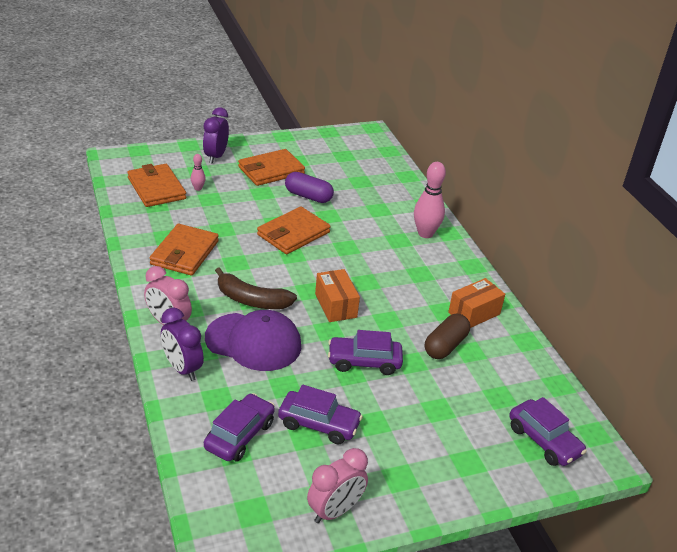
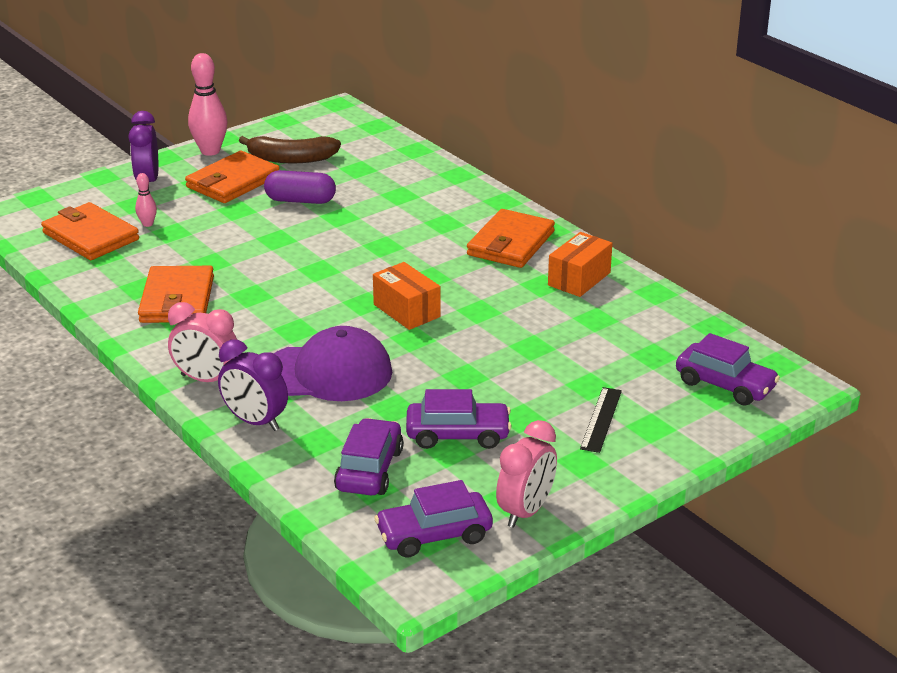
camera: 15 degrees left, 5 degrees down
brown banana [215,267,297,309] -> brown banana moved to [239,136,341,164]
orange wallet [257,207,331,254] -> orange wallet moved to [467,209,555,268]
purple car [328,330,403,375] -> purple car moved to [374,480,493,558]
pink bowling pin [414,162,446,238] -> pink bowling pin moved to [188,53,227,156]
brown capsule [425,314,470,359] -> none
none -> black ruler [580,387,622,453]

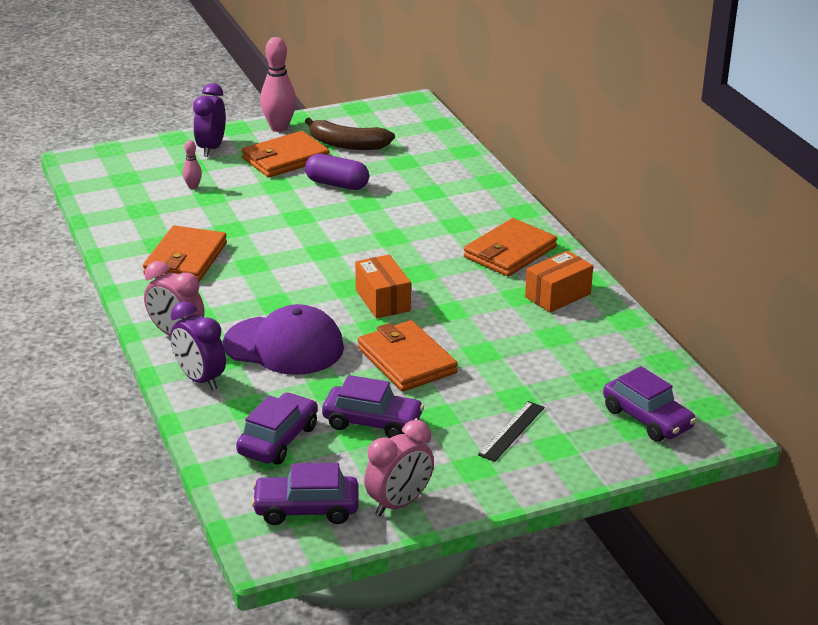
camera: 15 degrees right, 0 degrees up
orange wallet [41,202,139,260] -> orange wallet moved to [358,320,458,392]

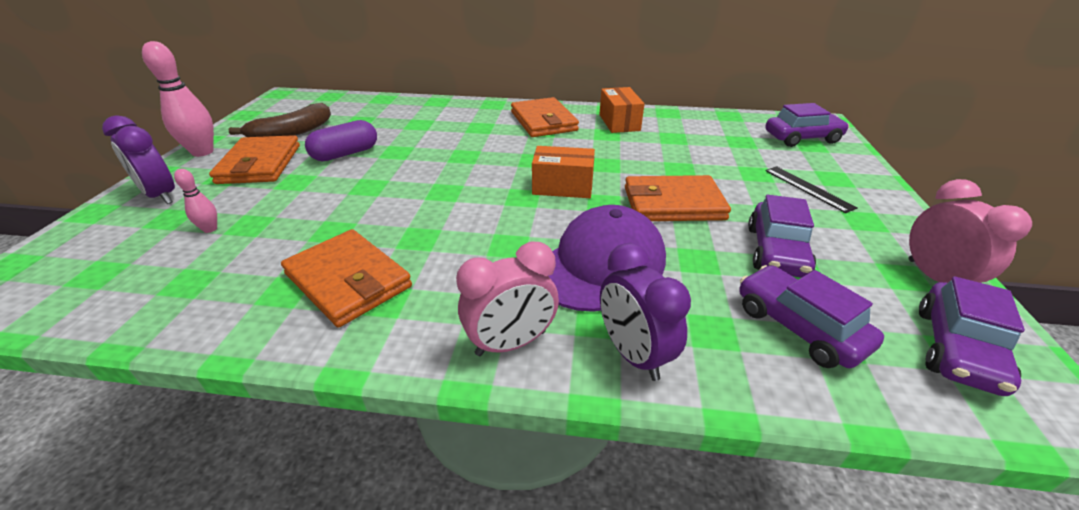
camera: 60 degrees left, 5 degrees up
purple clock [170,301,226,391] -> purple clock turned 75 degrees clockwise [600,243,691,381]
purple car [322,375,424,438] -> purple car turned 150 degrees clockwise [748,195,816,278]

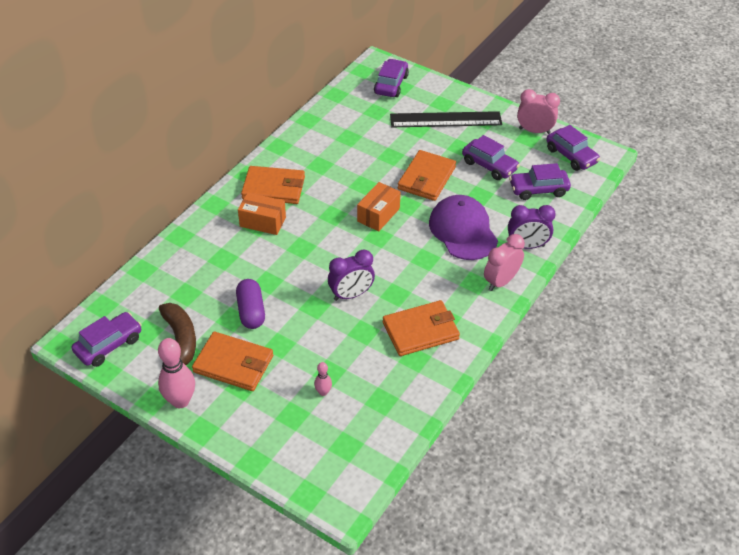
camera: 65 degrees left, 10 degrees up
purple clock [102,115,175,204] -> purple clock moved to [328,250,375,301]
pink clock [456,242,559,356] -> pink clock turned 135 degrees counterclockwise [484,234,525,291]
orange box [599,87,644,133] -> orange box moved to [238,192,286,235]
black ruler [765,166,858,213] -> black ruler [390,111,502,127], size x1.91
none -> purple car [72,312,142,367]

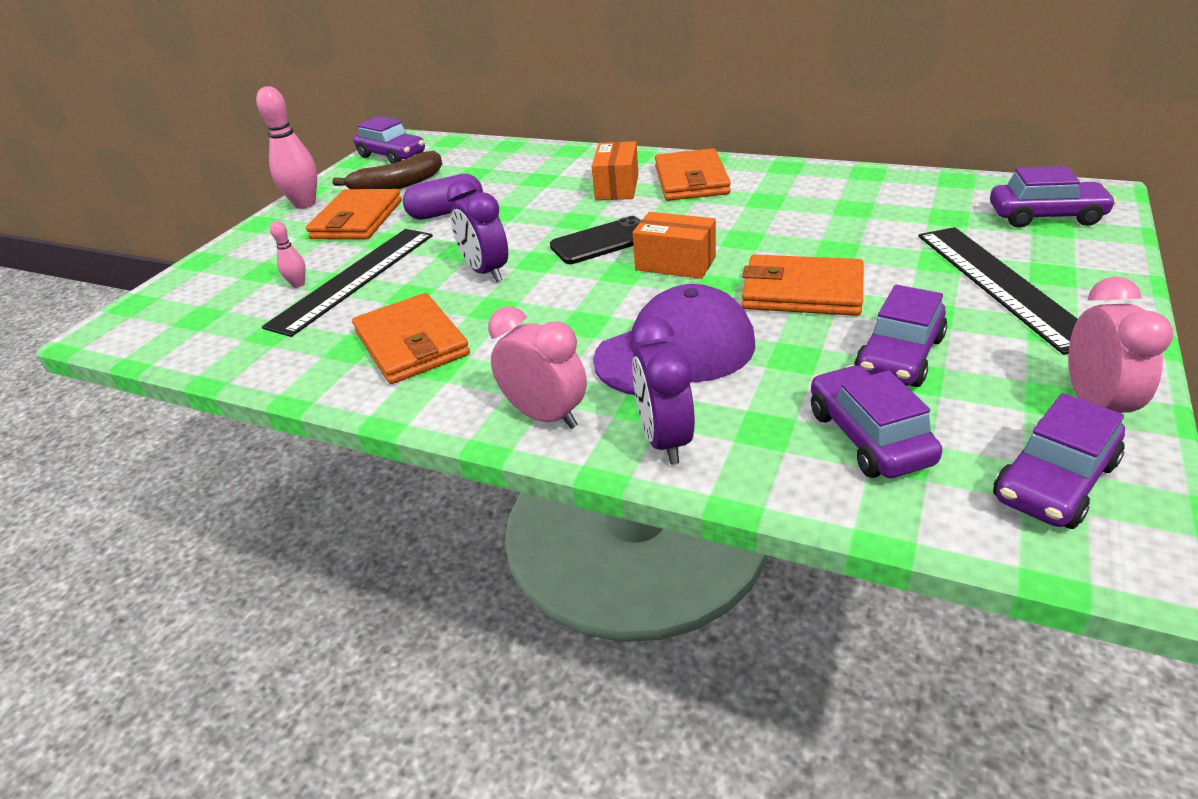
camera: 85 degrees right, 10 degrees down
none -> black ruler [262,229,433,337]
none -> black phone [550,216,641,264]

